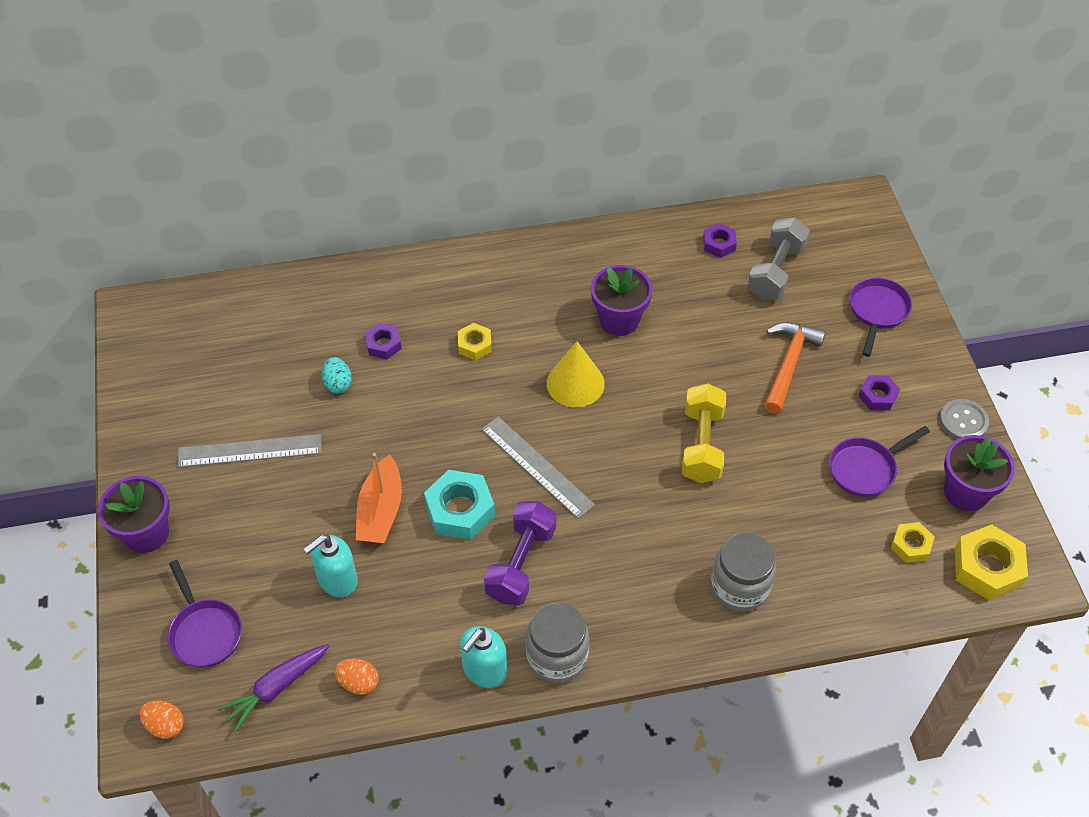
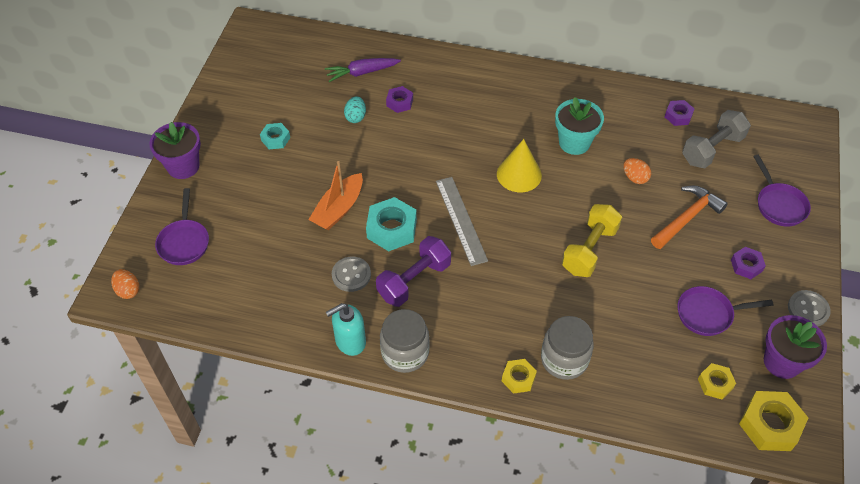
camera: 25 degrees right, 0 degrees up
grey ruler [178,434,322,468] -> turquoise nut [260,123,290,149]
purple carrot [217,644,329,732] -> purple carrot moved to [325,58,401,82]
turquoise soap dispenser [303,535,358,597] -> none
orange egg [335,658,379,695] -> orange egg moved to [623,158,651,184]
yellow nut [458,323,492,360] -> yellow nut moved to [502,359,537,394]
purple flower pot [591,265,653,336] -> turquoise flower pot [555,97,604,155]
purple pan [850,277,912,357] -> purple pan turned 120 degrees clockwise [753,155,811,227]
none -> grey button [332,257,371,292]

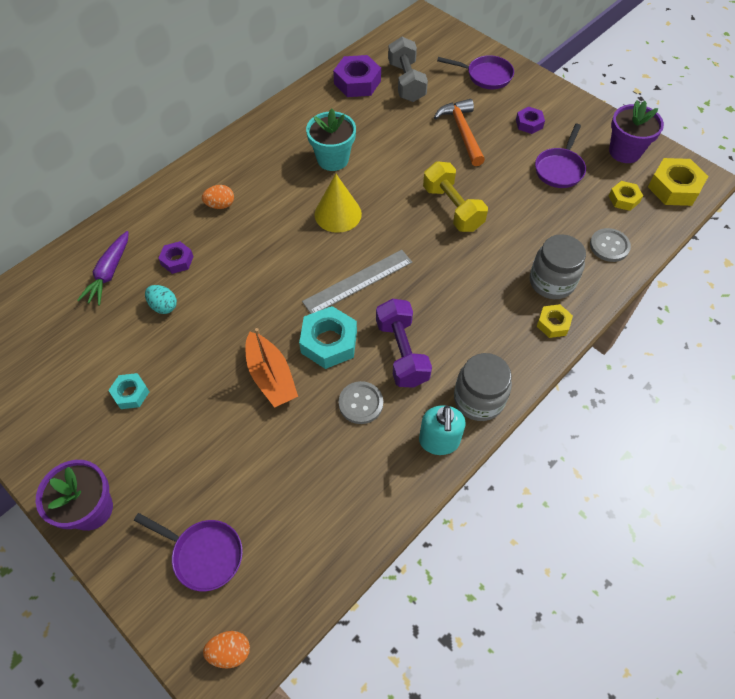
camera: 60 degrees left, 5 degrees up
grey ruler [436,177,488,266] -> grey ruler turned 45 degrees counterclockwise [302,250,412,314]
orange egg [623,158,651,184] -> orange egg moved to [202,185,234,209]
purple nut [665,100,694,126] -> purple nut [333,55,381,97], size x1.72
grey button [788,290,831,326] -> grey button moved to [590,228,631,262]

